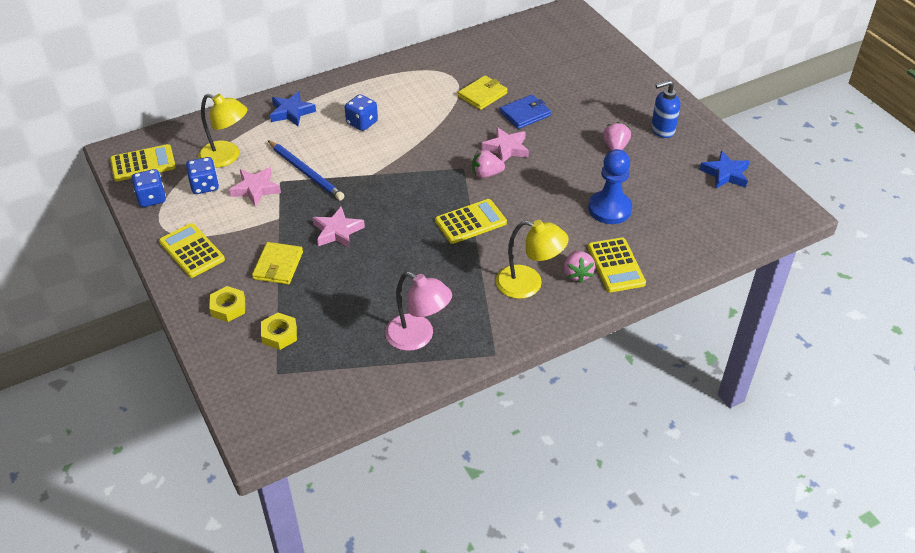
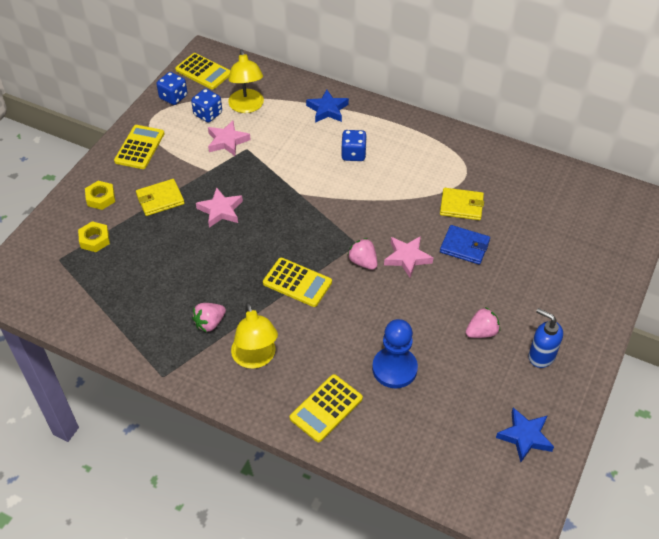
camera: 55 degrees right, 5 degrees up
blue pencil [268,140,344,201] -> none
pink lamp [385,272,452,351] -> none
pink strawberry [564,251,595,283] -> pink strawberry moved to [192,303,226,332]

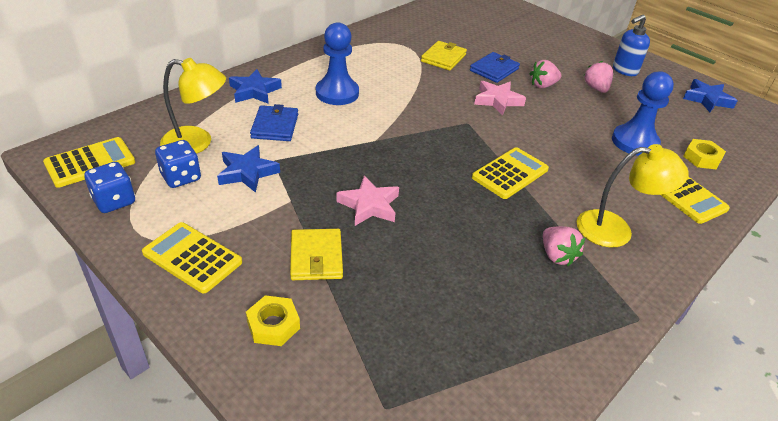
camera: 75 degrees left, 10 degrees down
yellow nut [78,221,110,252] -> yellow nut moved to [683,139,726,169]
pink star [208,120,251,156] -> blue star [217,145,280,193]
blue dice [341,130,367,161] -> blue pawn [316,22,359,105]
pink strawberry [347,238,377,270] -> pink strawberry moved to [530,60,561,88]
none -> blue wallet [250,104,298,141]

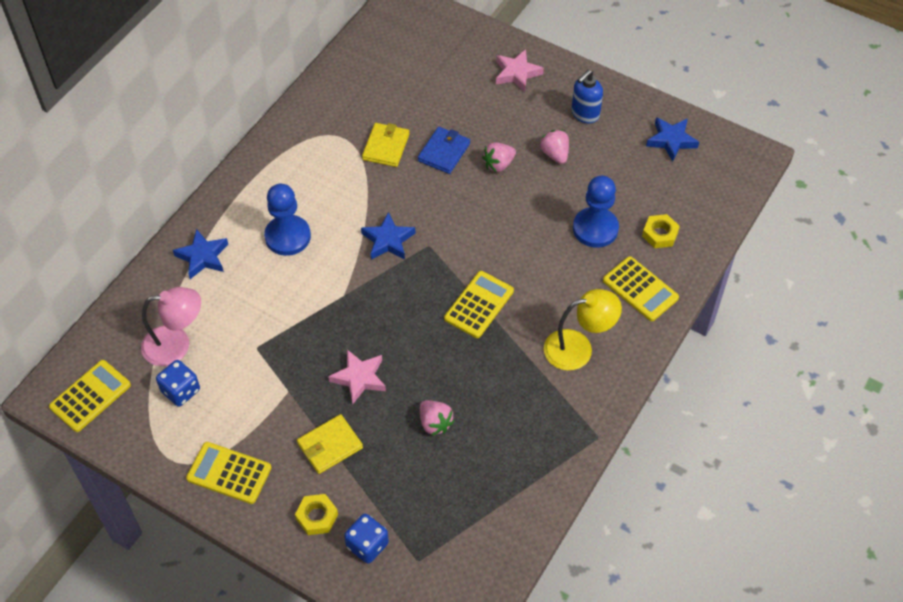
camera: 10 degrees left, 15 degrees up
blue dice [84,162,135,213] -> blue dice moved to [344,514,389,564]
yellow lamp [160,58,226,154] -> pink lamp [141,287,201,366]
blue star [217,145,280,193] -> blue star moved to [361,212,415,260]
blue wallet [250,104,298,141] -> none
yellow wallet [290,229,343,280] -> yellow wallet turned 75 degrees clockwise [297,414,363,474]
pink star [474,81,526,115] -> pink star moved to [496,49,544,92]
pink strawberry [543,226,585,266] -> pink strawberry moved to [420,400,454,436]

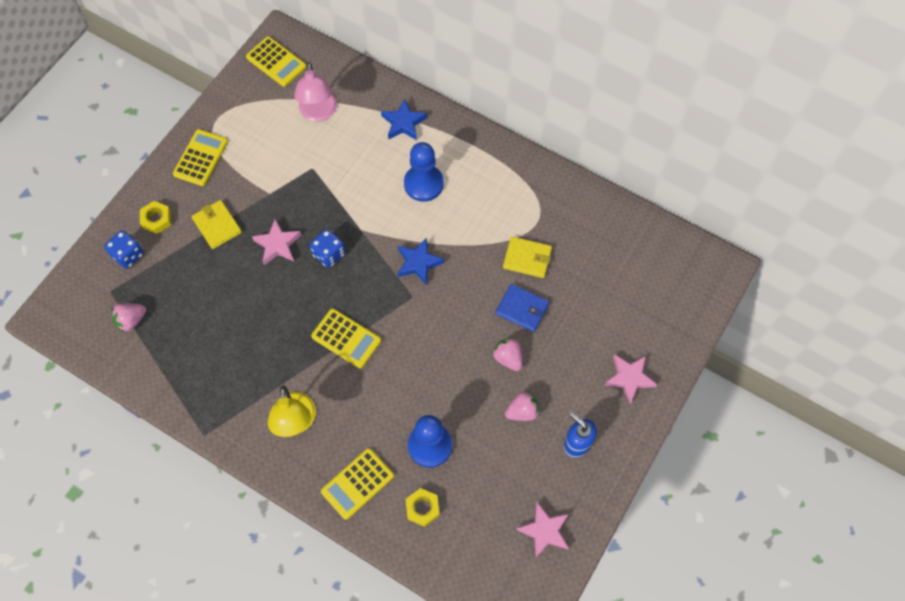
camera: 90 degrees right, 10 degrees up
blue dice [156,360,200,406] -> blue dice moved to [310,229,345,268]
pink strawberry [420,400,454,436] -> pink strawberry moved to [111,303,146,332]
blue star [646,117,699,162] -> pink star [516,502,569,558]

